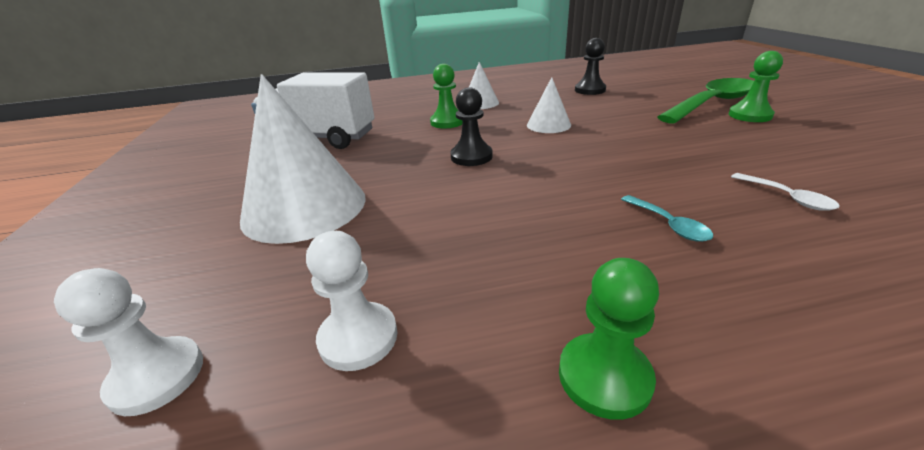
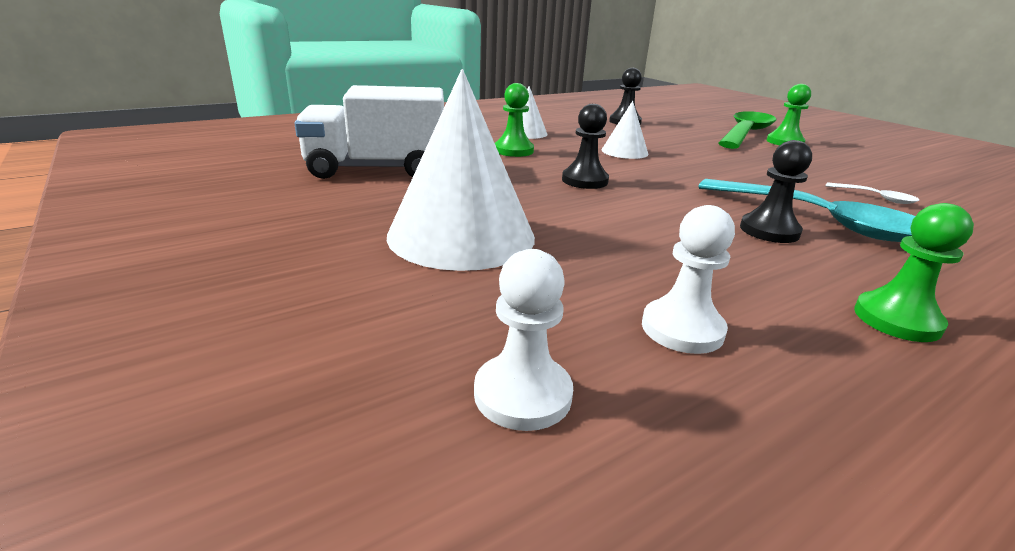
camera: 25 degrees left, 5 degrees down
turquoise spoon [621,195,713,242] -> turquoise spoon [698,179,915,242], size x2.38
none -> black pawn [740,140,812,243]

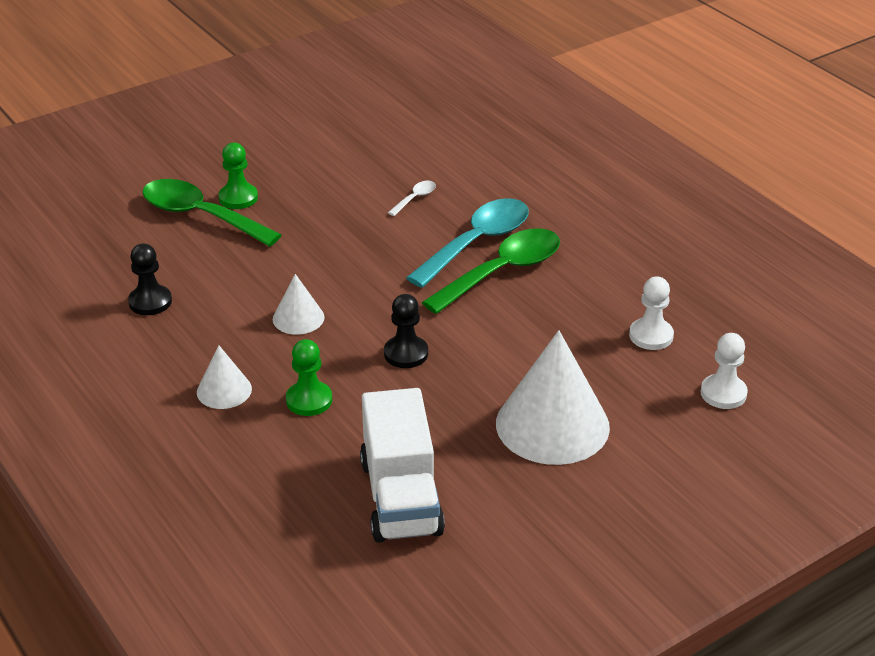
camera: 90 degrees left, 10 degrees up
black pawn [740,140,812,243] -> green spoon [422,228,560,314]
green pawn [854,203,974,342] -> none

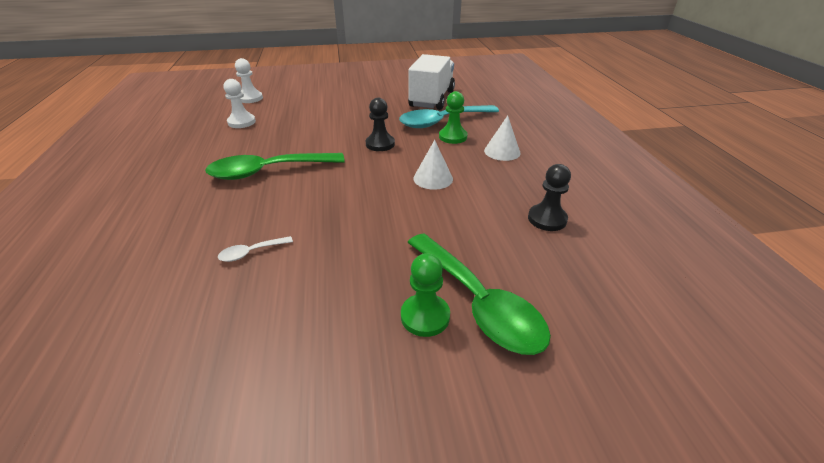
camera: 155 degrees left, 0 degrees up
turquoise spoon [406,198,529,288] -> turquoise spoon moved to [399,105,499,128]
white cone [496,330,610,465] -> none

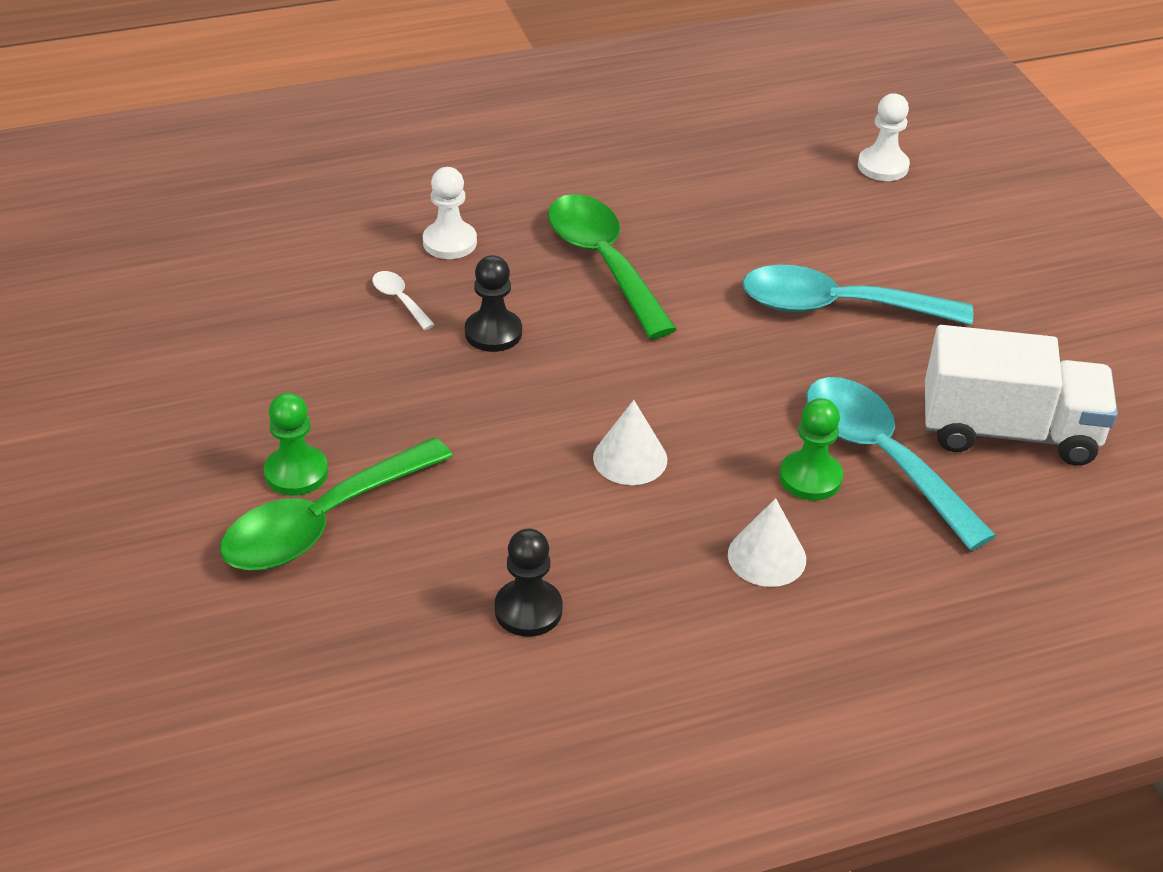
camera: 80 degrees right, 5 degrees up
white pawn [224,79,256,128] -> white pawn moved to [423,167,477,259]
black pawn [366,98,395,151] -> black pawn moved to [465,255,522,352]
none -> turquoise spoon [742,265,973,325]

